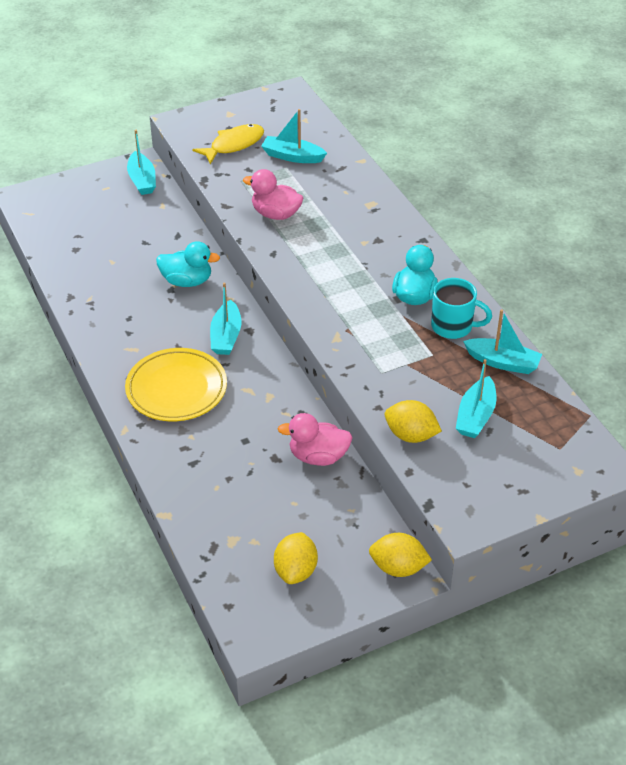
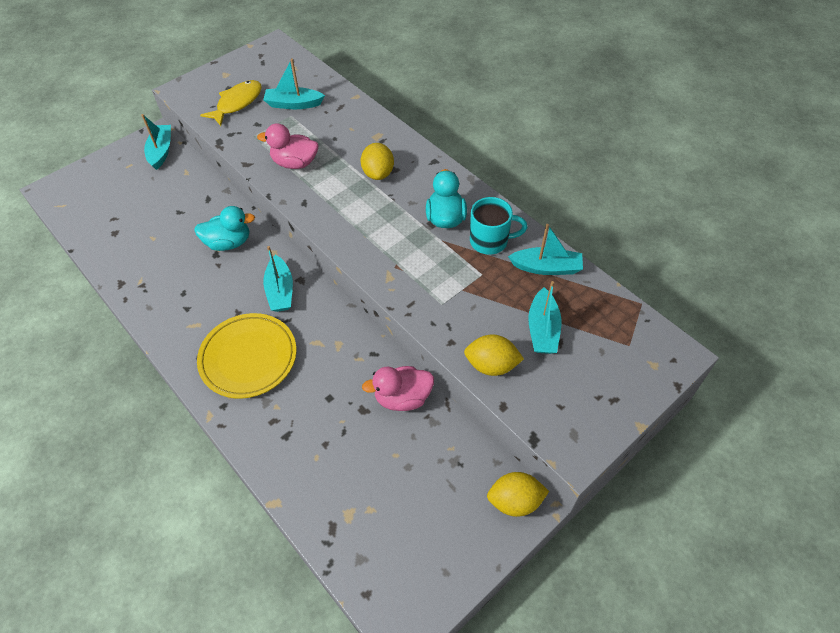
camera: 15 degrees left, 10 degrees up
turquoise boat [127,130,156,195] -> turquoise boat turned 150 degrees counterclockwise [141,114,171,170]
yellow lemon [274,532,318,584] -> yellow lemon moved to [360,143,394,180]

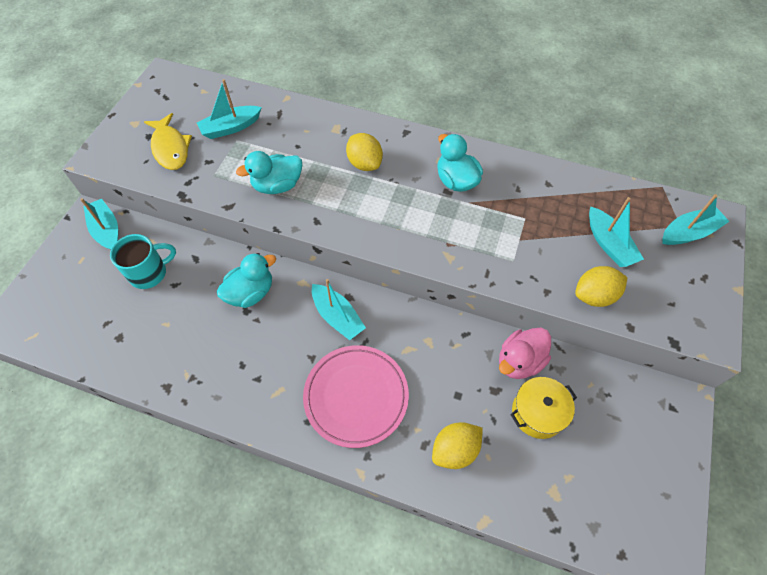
camera: 30 degrees left, 5 degrees up
yellow plate [197,313,297,399] -> pink plate [303,345,409,448]
yellow fish [200,80,262,126] -> yellow fish turned 150 degrees clockwise [144,113,192,170]
pink duck [257,123,318,169] -> turquoise duck [236,151,302,194]
turquoise mug [470,197,528,255] -> turquoise mug moved to [110,234,176,289]
yellow lemon [487,472,549,517] -> yellow lemon moved to [432,422,483,469]
turquoise boat [508,224,583,275] -> turquoise boat moved to [662,194,730,245]
none -> yellow pot [511,377,577,439]

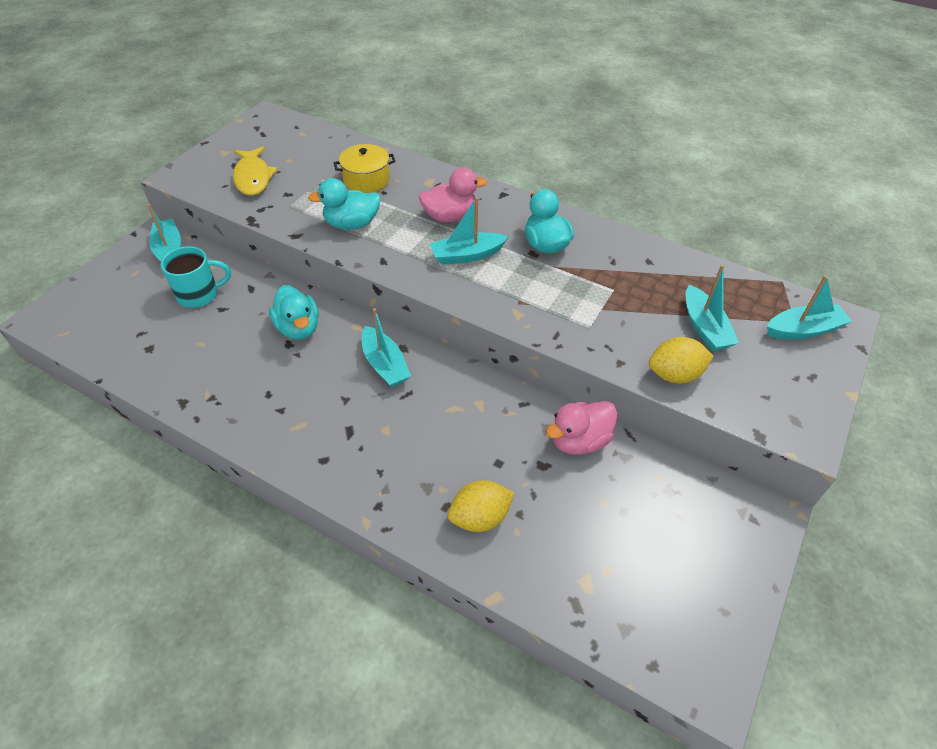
camera: 10 degrees right, 10 degrees down
turquoise boat [197,79,262,139] -> turquoise boat moved to [430,197,508,265]
turquoise duck [217,253,276,308] -> turquoise duck turned 90 degrees clockwise [269,285,319,340]
pink plate [303,345,409,448] -> none
yellow lemon [346,133,383,171] -> pink duck [419,168,487,222]
yellow pot [511,377,577,439] -> yellow pot moved to [334,144,395,193]

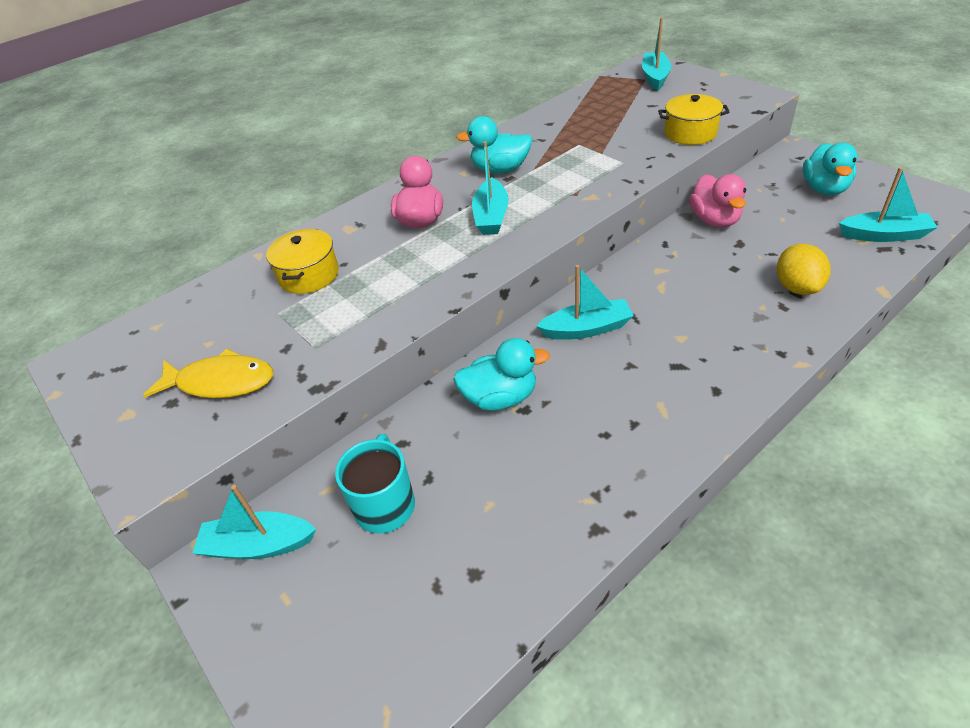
camera: 65 degrees left, 5 degrees down
turquoise duck [308,178,381,230] -> turquoise duck moved to [802,143,858,195]
yellow lemon [649,337,714,384] -> yellow pot [658,94,729,145]
turquoise boat [686,265,739,351] -> turquoise boat moved to [839,167,938,242]

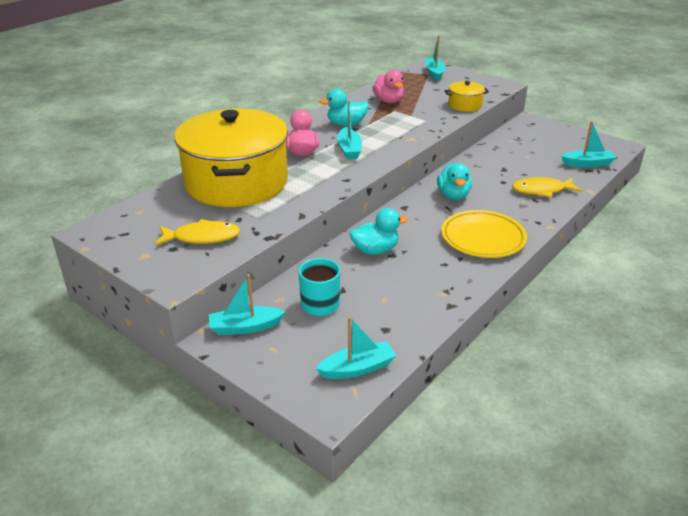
camera: 15 degrees left, 10 degrees down
yellow pot [266,229,339,294] -> yellow pot [174,109,288,207], size x2.49
turquoise boat [537,265,634,340] -> turquoise boat moved to [315,316,396,379]
pink duck [689,174,746,227] -> pink duck moved to [373,70,404,103]
yellow lemon [777,244,831,295] -> yellow fish [512,177,582,198]
turquoise duck [802,143,858,195] -> turquoise duck moved to [437,163,472,200]
none -> yellow plate [441,210,527,258]

